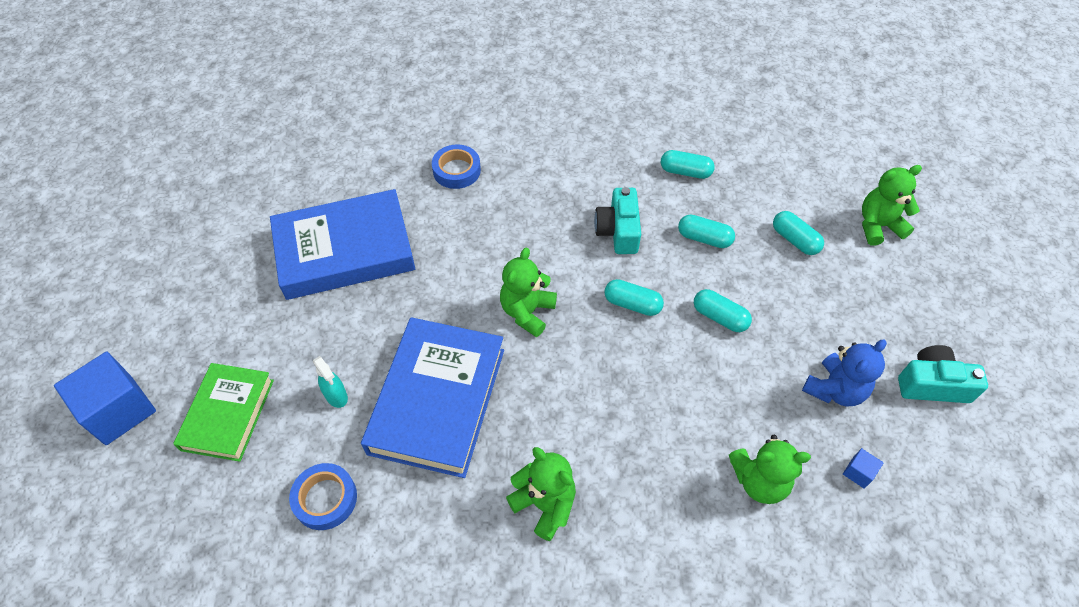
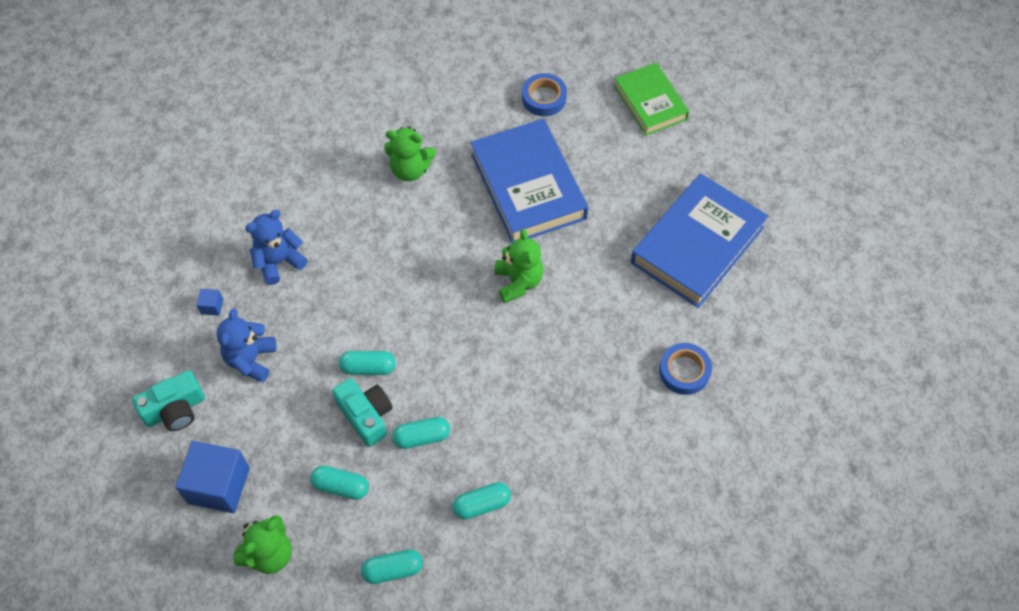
camera: 145 degrees right, 5 degrees up
blue cube [54,352,156,445] -> blue cube moved to [175,441,250,513]
turquoise spray bottle [313,356,348,408] -> none
turquoise camera [594,187,641,254] -> turquoise camera moved to [332,378,393,447]
turquoise capsule [604,279,664,316] -> turquoise capsule moved to [361,549,423,584]
green teddy bear [729,435,811,504] -> blue teddy bear [245,210,308,285]

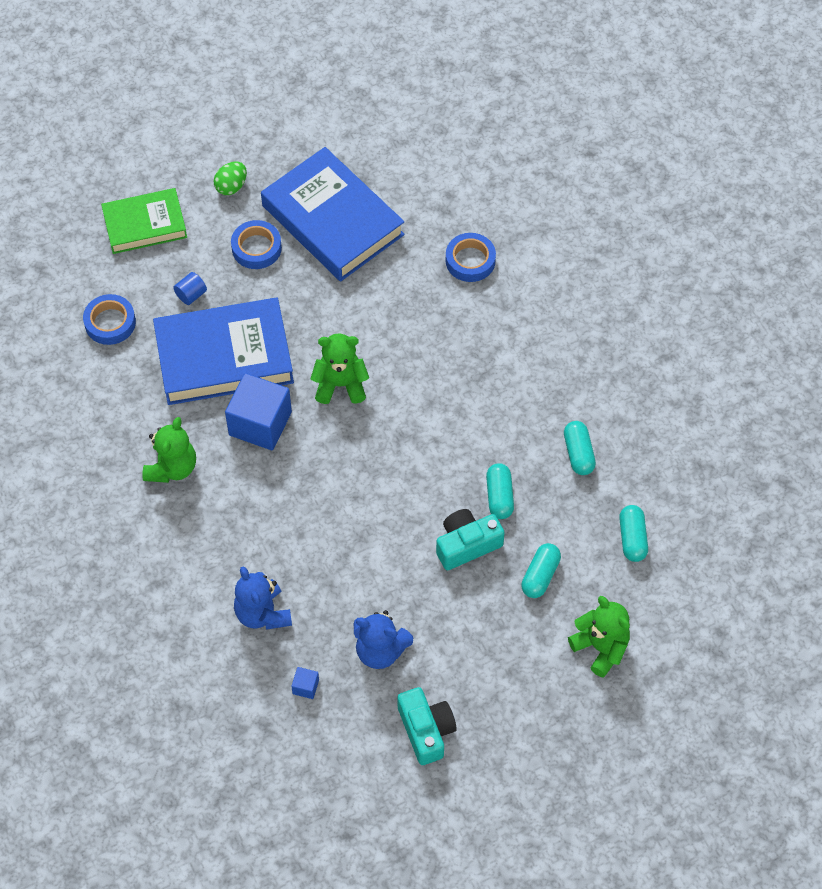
camera: 80 degrees left, 0 degrees up
blue cube [175,441,250,513] -> blue cube moved to [225,373,292,450]
turquoise capsule [339,351,396,375] -> none
none -> blue cylinder [173,272,207,305]
none -> green egg [214,162,247,195]
none -> blue tape [231,220,282,269]

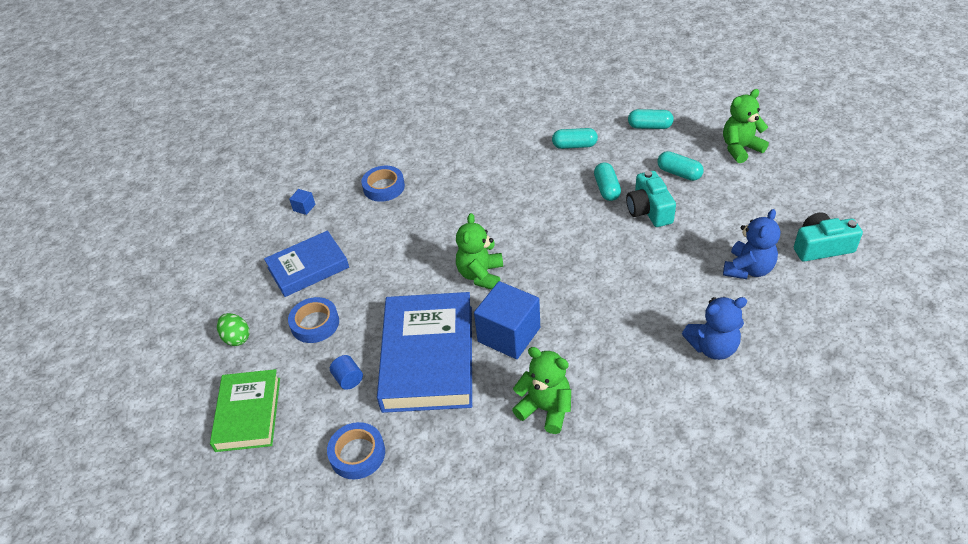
camera: 75 degrees left, 15 degrees down
blue book [261,147,405,281] -> blue book [264,231,349,297], size x0.62
blue cube [291,667,319,699] -> blue cube moved to [289,189,315,215]
turquoise capsule [486,463,514,519] -> turquoise capsule turned 75 degrees clockwise [594,163,621,201]

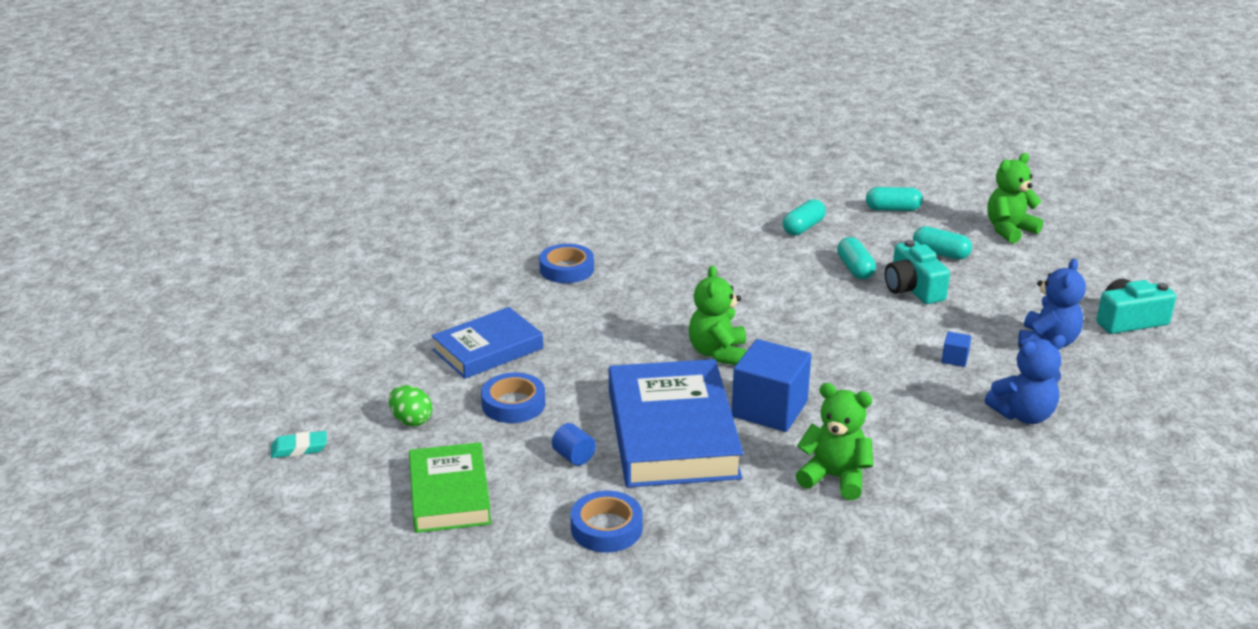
camera: 10 degrees left, 15 degrees down
blue cube [289,189,315,215] -> blue cube moved to [941,331,971,367]
turquoise capsule [552,128,598,149] -> turquoise capsule turned 45 degrees counterclockwise [783,199,826,236]
none -> turquoise eraser [271,431,327,458]

